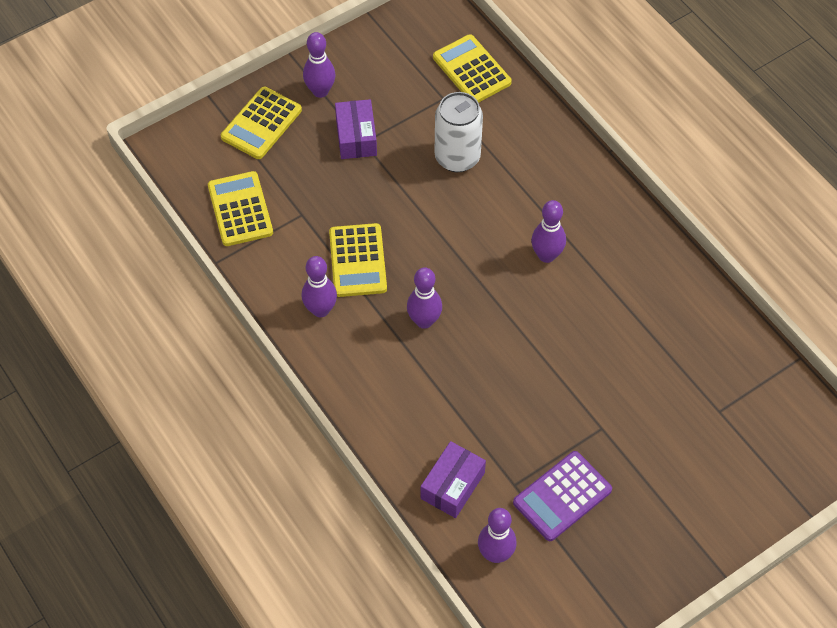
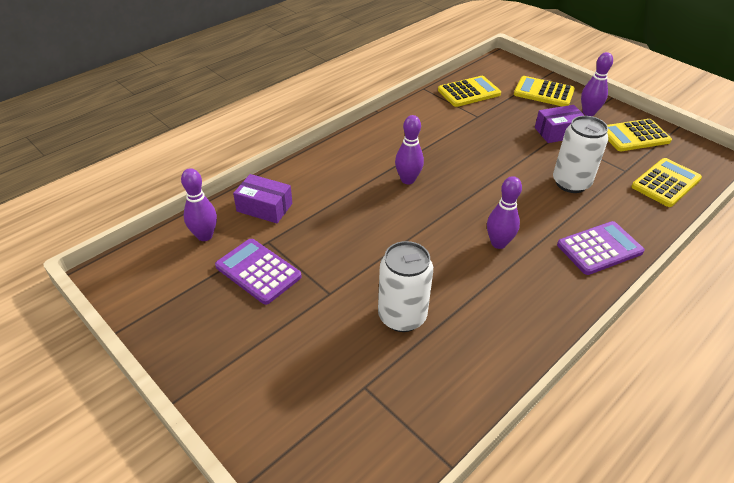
camera: 80 degrees right, 15 degrees down
purple bowling pin [302,256,337,317] -> none
yellow calculator [329,223,387,297] -> yellow calculator moved to [607,119,672,151]
none -> white can [378,241,433,332]
none -> purple calculator [557,221,645,275]

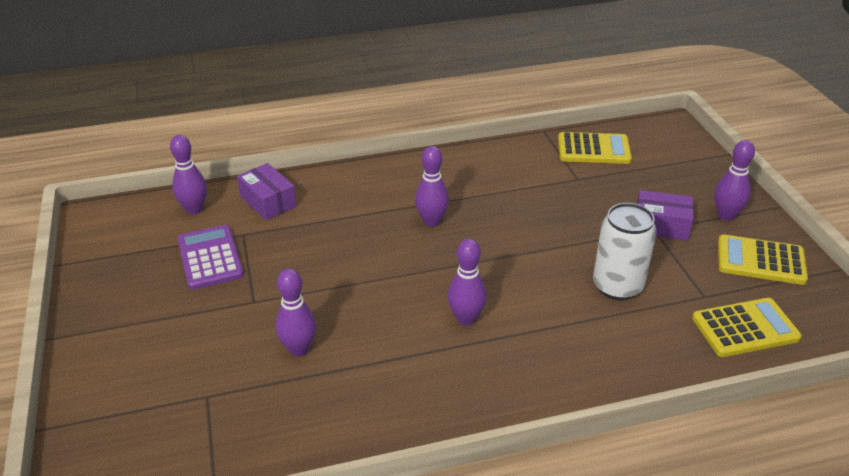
camera: 30 degrees right, 5 degrees down
white can [378,241,433,332] -> purple bowling pin [276,268,316,357]
yellow calculator [514,76,575,106] -> none
purple calculator [557,221,645,275] -> none

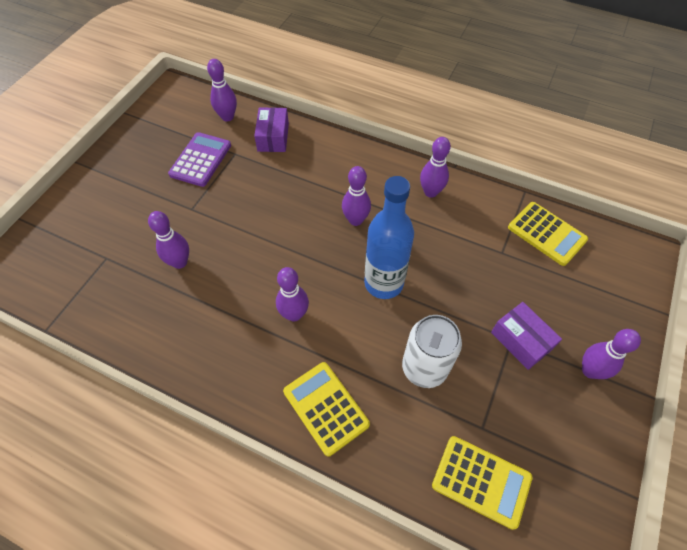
camera: 40 degrees right, 20 degrees up
yellow calculator [718,235,808,285] -> yellow calculator moved to [283,362,370,457]
none -> blue bottle [364,176,414,299]
none -> purple bowling pin [420,137,451,198]

